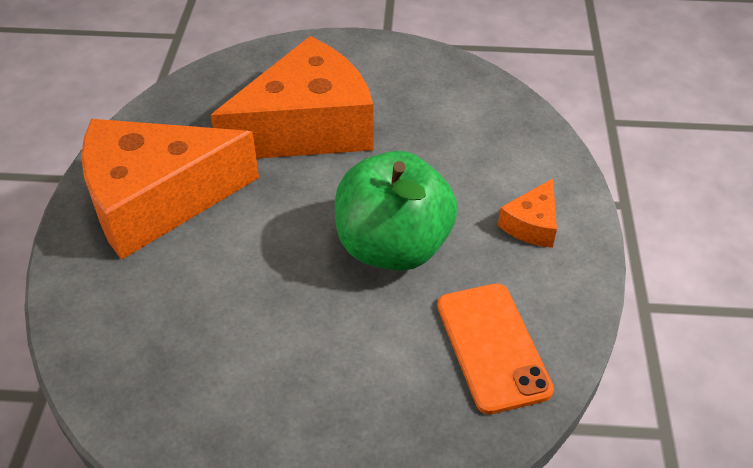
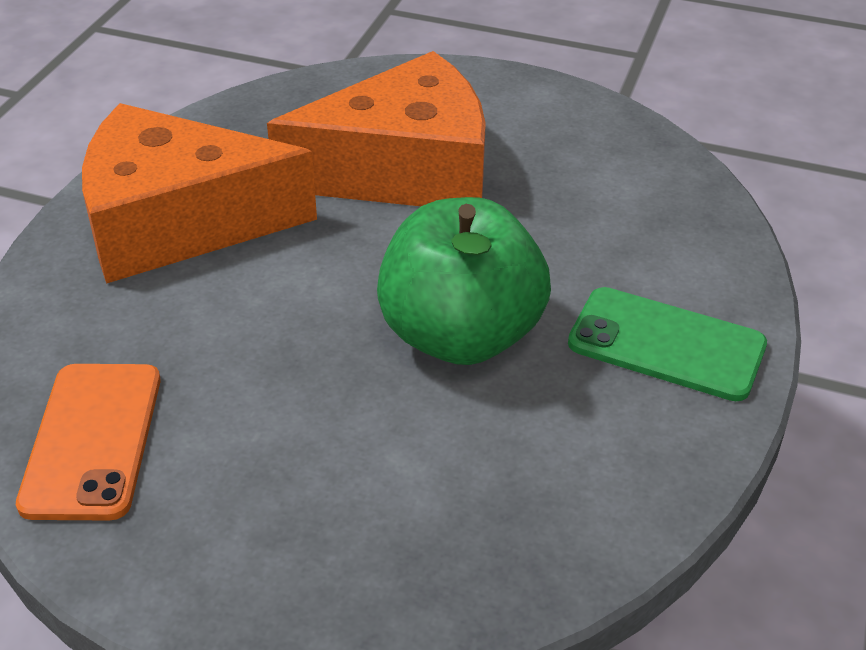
camera: 15 degrees right, 5 degrees down
orange phone [437,284,554,415] -> orange phone moved to [16,364,160,521]
orange cheese [498,179,557,248] -> green phone [568,287,767,401]

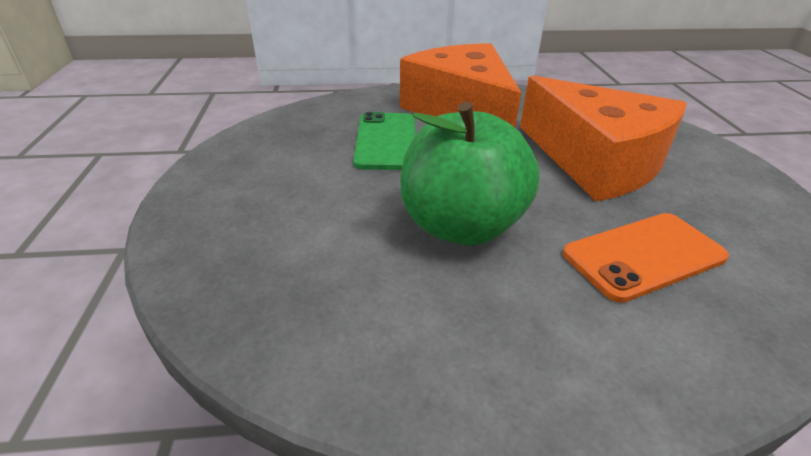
camera: 65 degrees right, 5 degrees down
orange phone [16,364,160,521] -> orange phone moved to [563,213,729,303]
green phone [568,287,767,401] -> green phone moved to [353,112,416,170]

